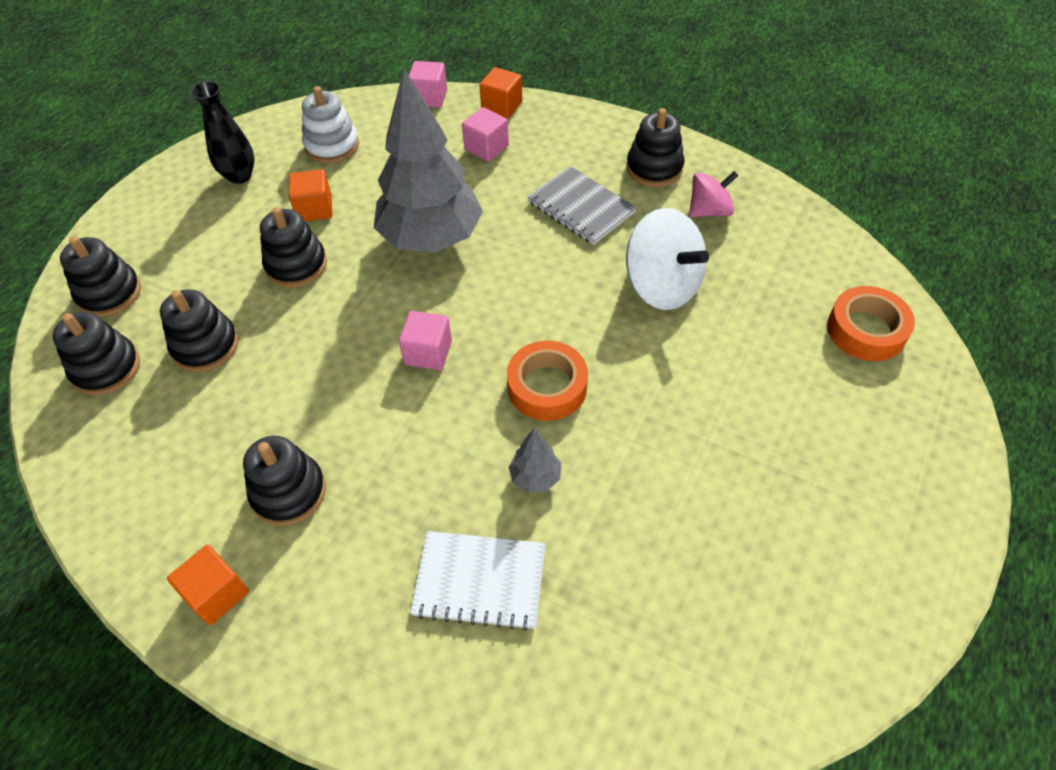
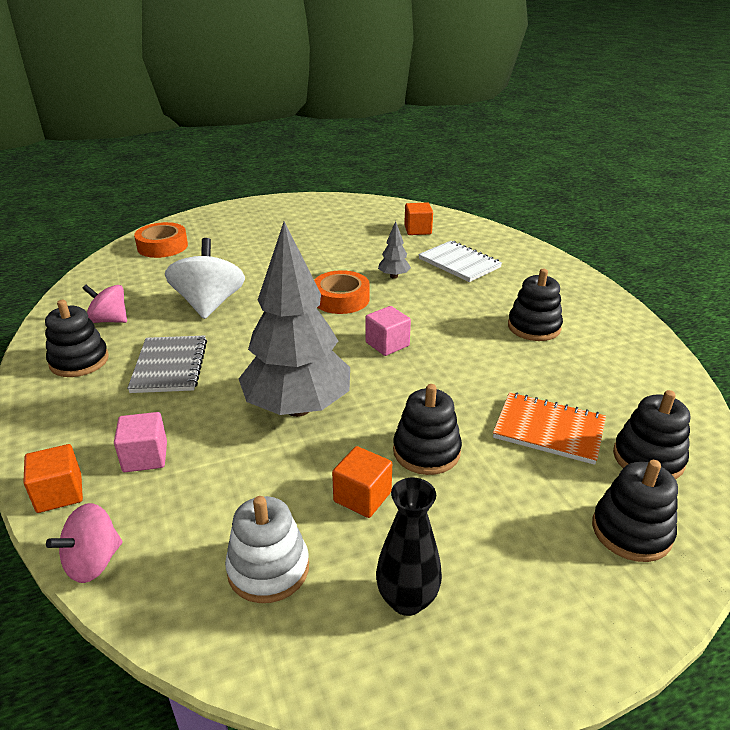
camera: 140 degrees left, 20 degrees down
black stacking toy [160,289,238,372] -> orange notebook [493,392,606,465]
orange cube [167,545,249,625] -> orange cube moved to [404,202,433,235]
pink cube [409,61,447,108] -> pink spinning top [46,503,123,583]

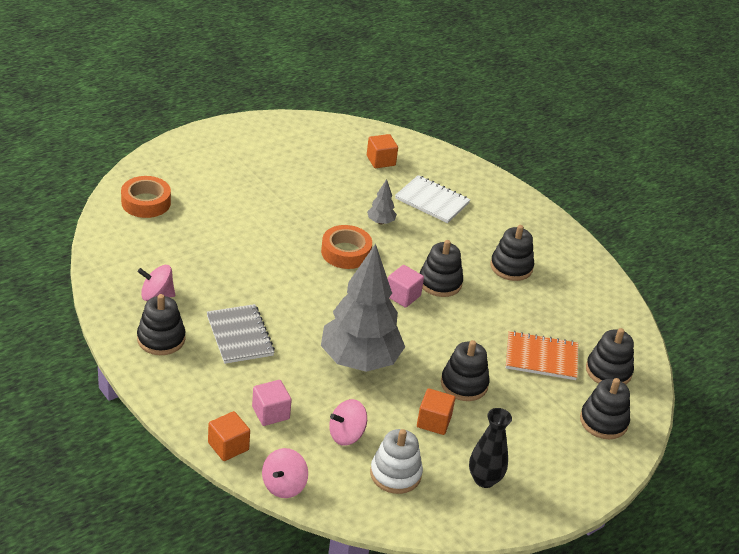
camera: 20 degrees left, 5 degrees up
white spinning top [165,238,245,319] -> none
none -> pink spinning top [329,399,367,446]
none -> black stacking toy [420,240,463,297]

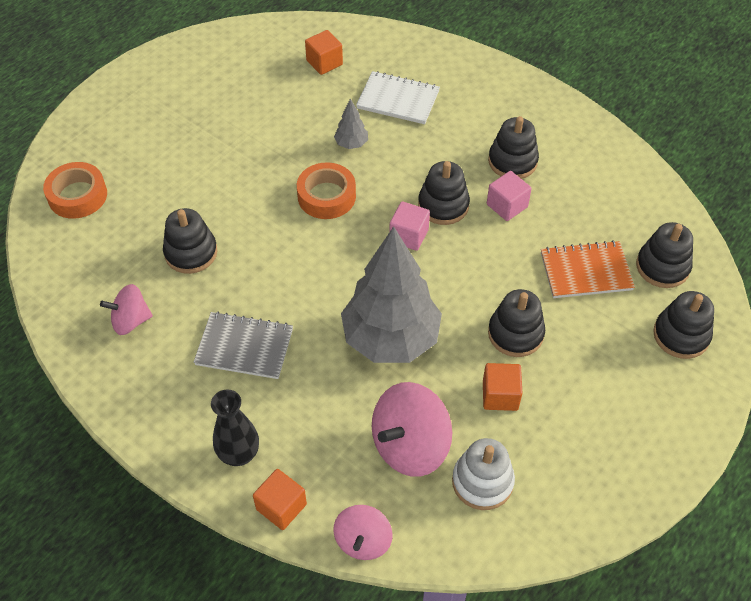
camera: 10 degrees left, 15 degrees up
black stacking toy [137,294,186,355] -> black stacking toy moved to [163,208,217,274]
grey notebook [207,304,275,364] -> grey notebook turned 45 degrees counterclockwise [194,312,293,379]
pink cube [252,380,292,426] -> pink cube moved to [487,171,532,221]
pink spinning top [329,399,367,446] -> pink spinning top [372,382,452,477], size x1.65
black vase [469,408,512,488] -> black vase moved to [211,389,259,466]

